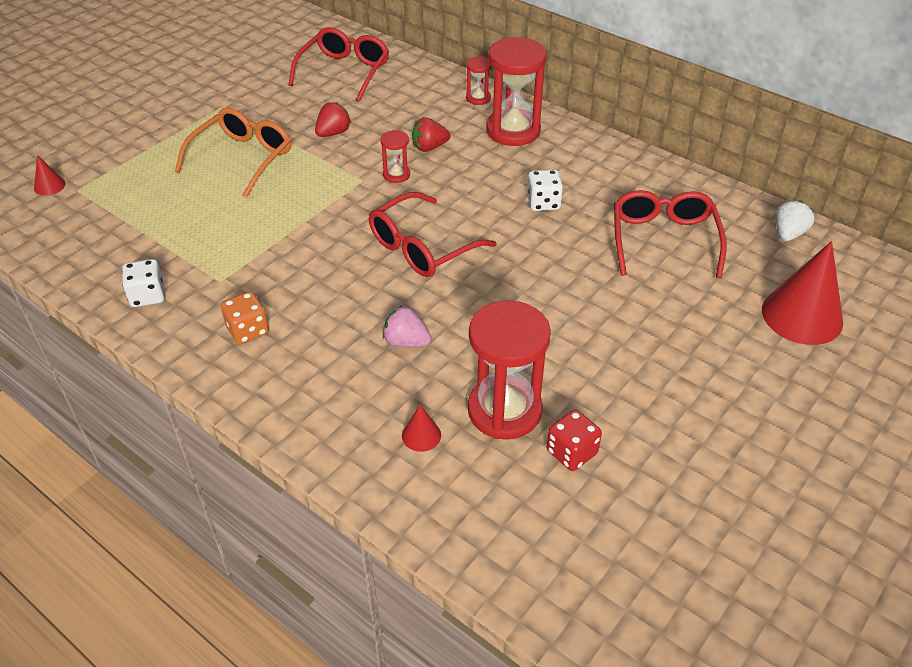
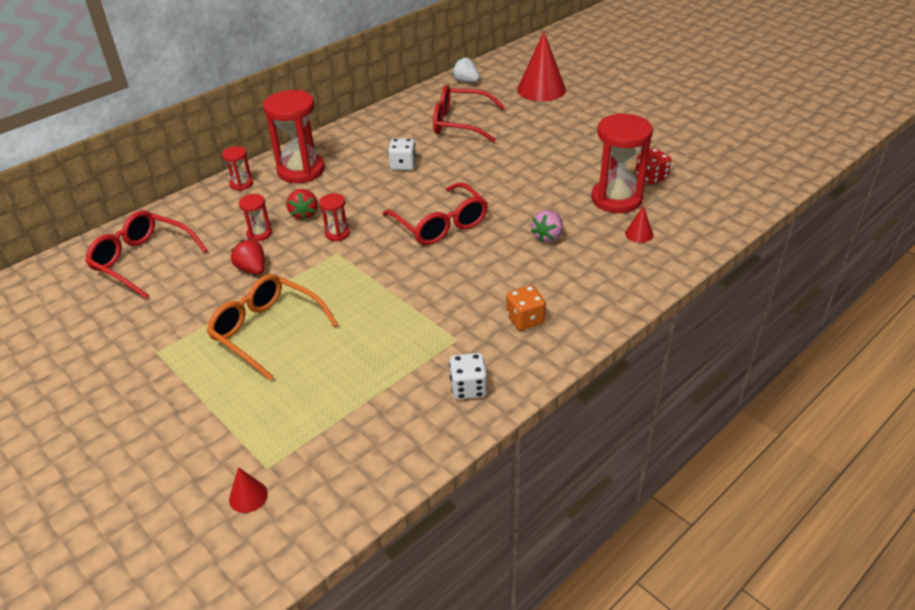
camera: 80 degrees left, 5 degrees down
none -> red hourglass [239,194,272,241]

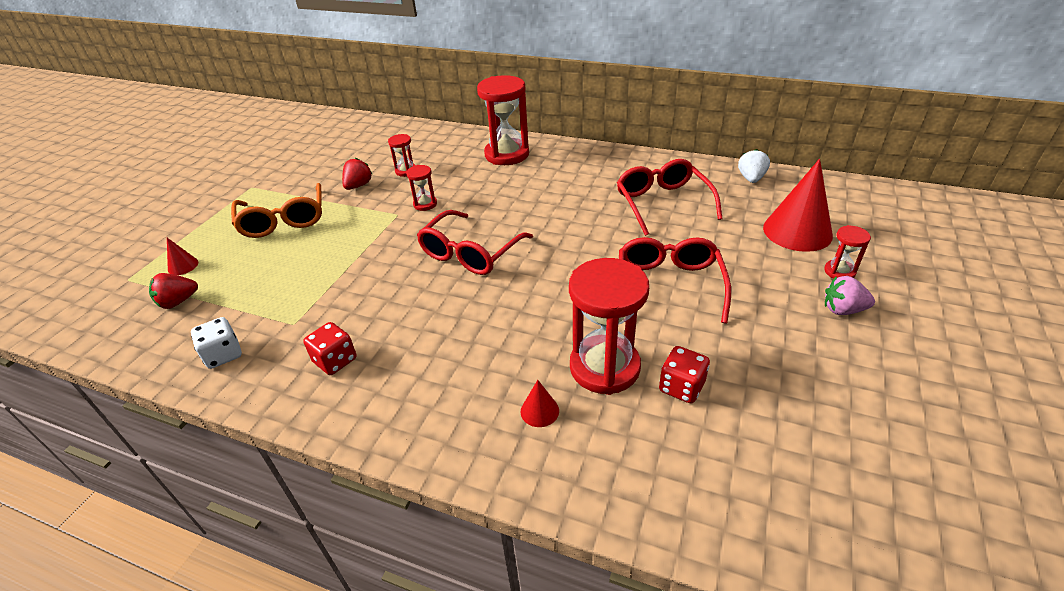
camera: 65 degrees right, 0 degrees up
red glasses [85,210,208,299] -> red glasses moved to [619,237,731,323]
orange glasses [207,274,338,380] -> orange glasses turned 150 degrees clockwise [231,183,322,238]
red hourglass [222,146,253,191] -> red hourglass moved to [824,225,871,279]
red cone [229,467,268,513] -> red cone moved to [167,238,198,275]
red strawberry [287,189,318,220] -> red strawberry moved to [149,273,198,309]
white dice [388,139,416,170] -> none
orange dice [506,285,546,331] -> red dice [303,322,356,375]
pink strawberry [531,210,563,242] -> pink strawberry moved to [825,276,875,315]

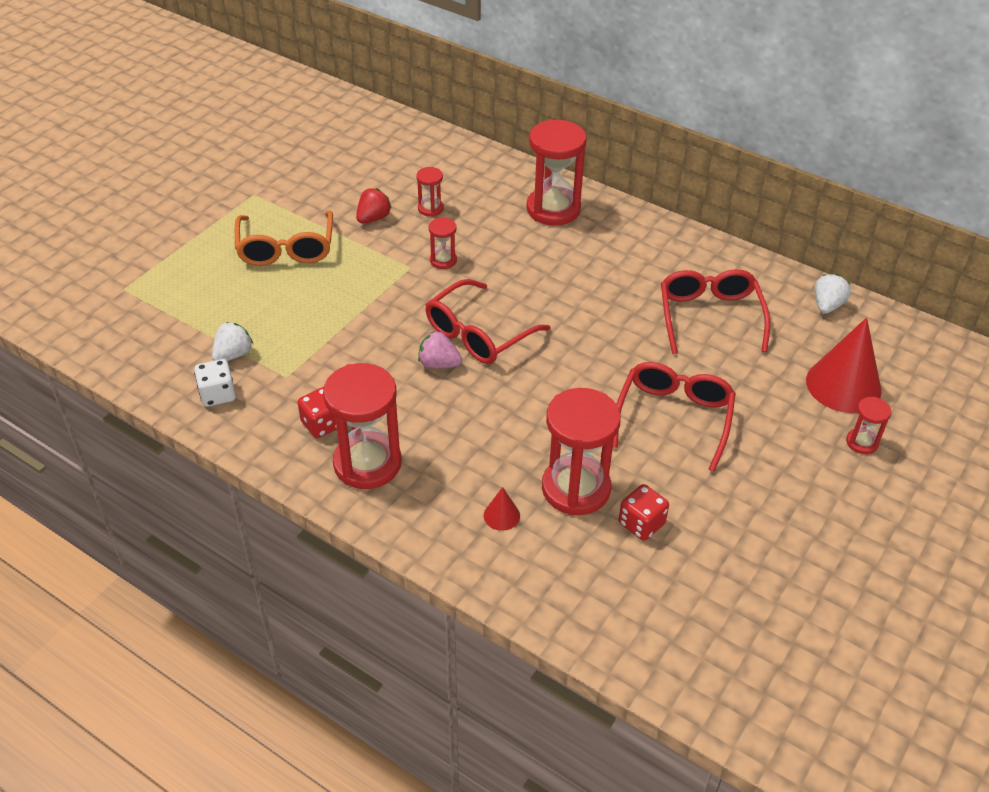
camera: 10 degrees right, 5 degrees up
red strawberry [149,273,198,309] -> none
red cone [167,238,198,275] -> none
pink strawberry [825,276,875,315] -> pink strawberry moved to [418,331,462,368]
none -> white strawberry [212,322,253,361]
none -> red hourglass [323,363,401,489]

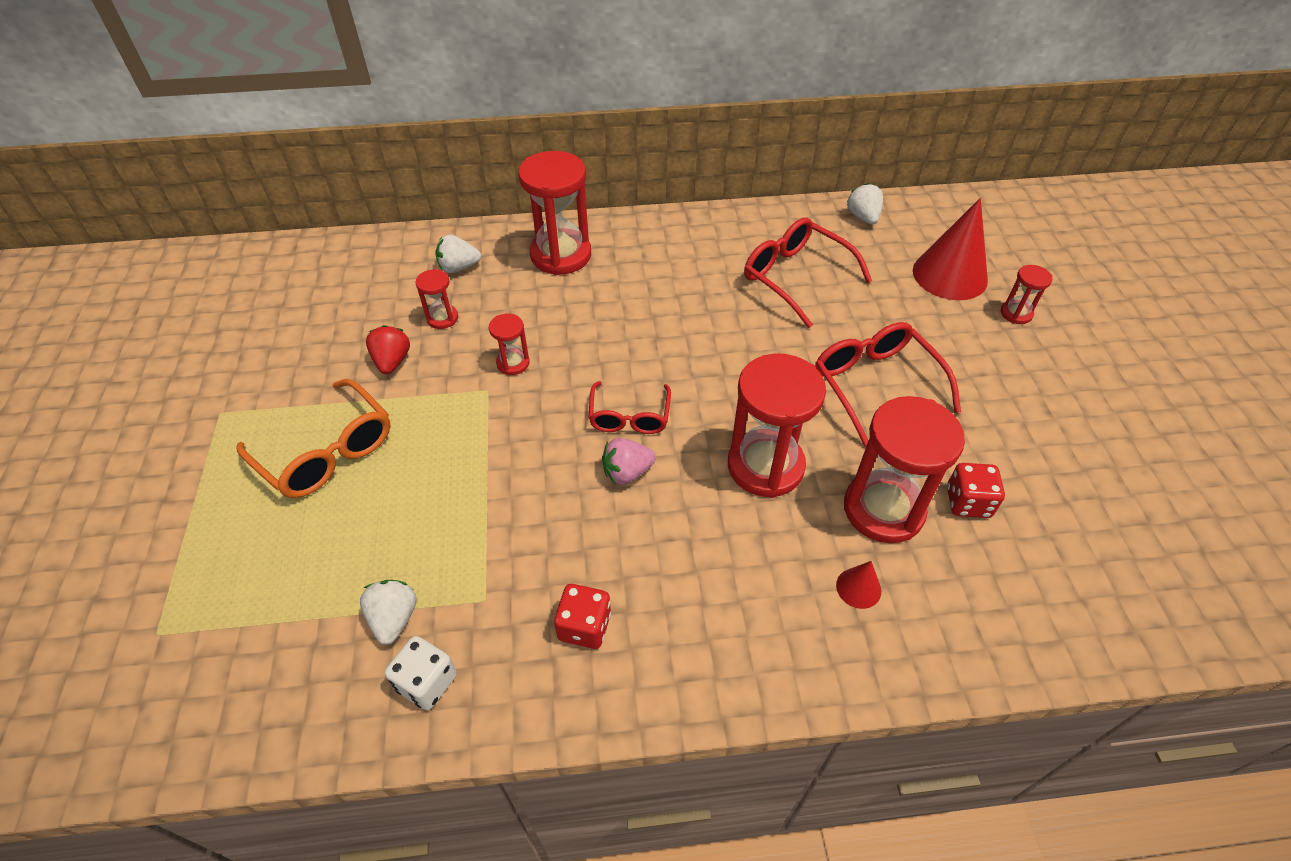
camera: 40 degrees left, 5 degrees up
red hourglass [323,363,401,489] -> red hourglass moved to [728,353,826,498]
red glasses [425,279,551,364] -> red glasses [588,381,671,434], size x0.64
none -> white strawberry [435,234,481,273]

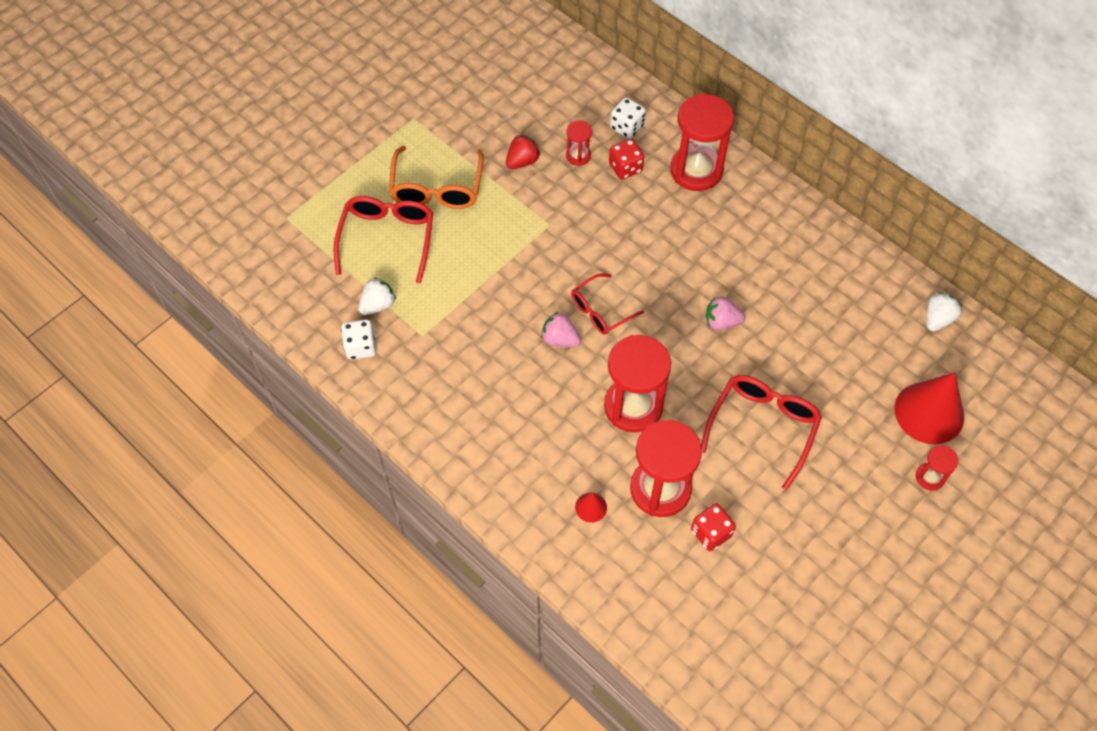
camera: 50 degrees right, 10 degrees up
white strawberry [435,234,481,273] -> white dice [610,98,646,139]
red hourglass [489,314,530,375] -> none
red dice [554,584,611,649] -> red dice moved to [609,139,644,180]
red glasses [744,218,872,328] -> red glasses moved to [334,196,433,284]
none -> pink strawberry [706,296,746,331]

